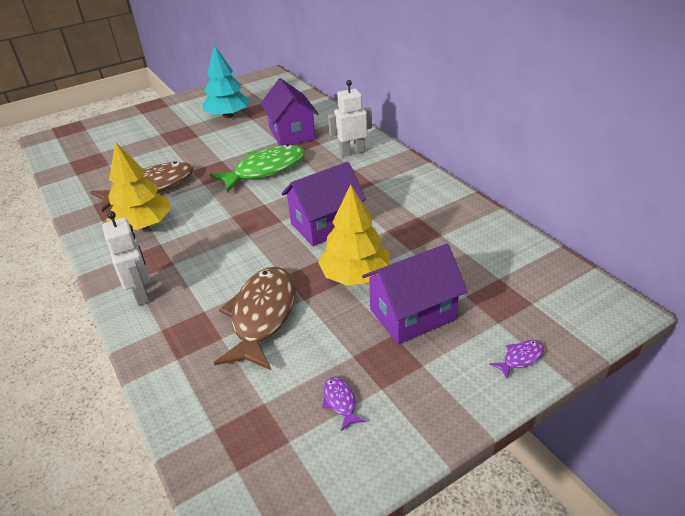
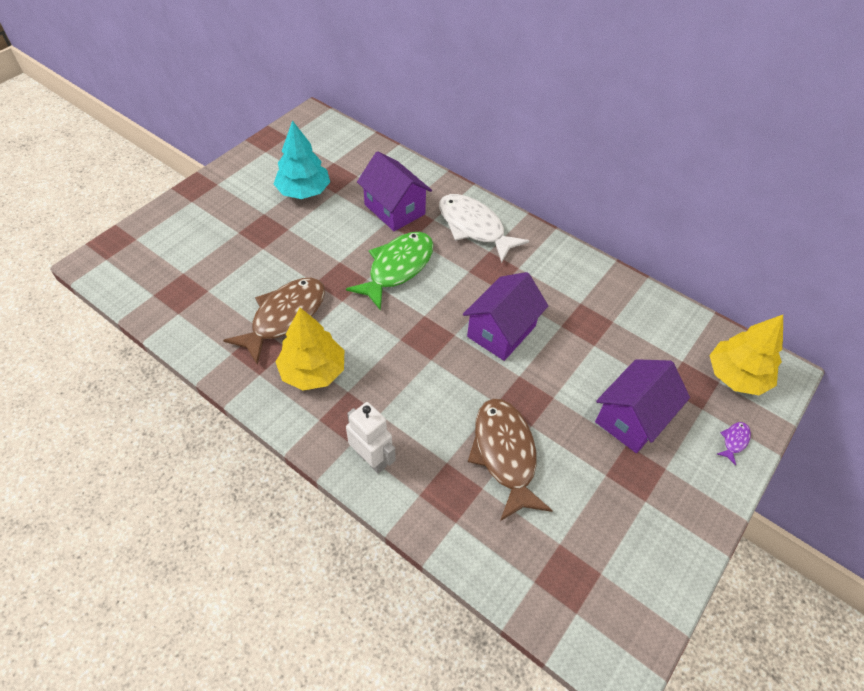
camera: 25 degrees left, 15 degrees up
yellow tree [318,184,390,286] -> yellow tree moved to [709,315,783,395]
purple fish [322,377,366,431] -> none
white robot [328,80,372,157] -> white fish [439,194,529,263]

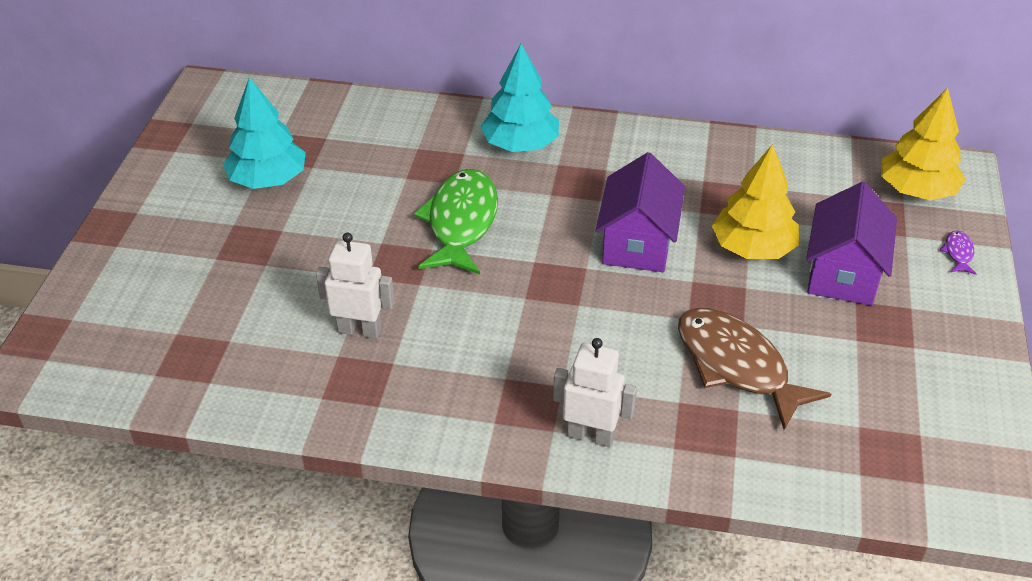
camera: 25 degrees left, 10 degrees down
brown fish [223,278,325,365] -> white robot [316,233,394,339]
yellow tree [276,308,344,391] -> yellow tree moved to [712,144,799,259]
purple house [357,151,432,231] -> none
white fish [439,194,529,263] -> turquoise tree [480,44,559,152]

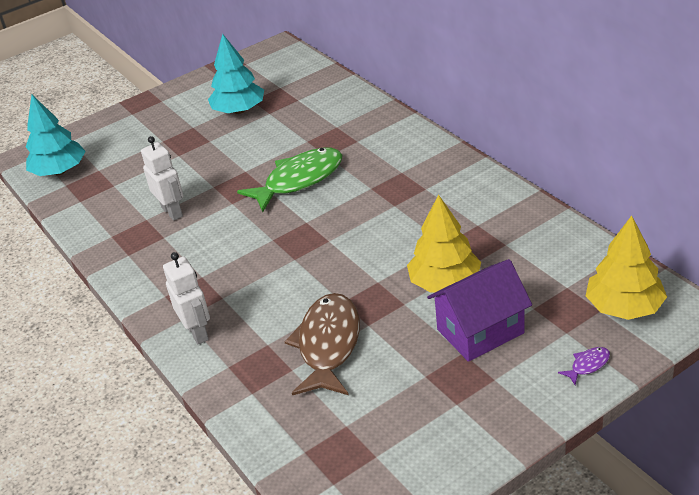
camera: 50 degrees right, 5 degrees down
turquoise tree [480,44,559,152] -> turquoise tree moved to [26,95,85,176]
purple house [595,152,685,272] -> none

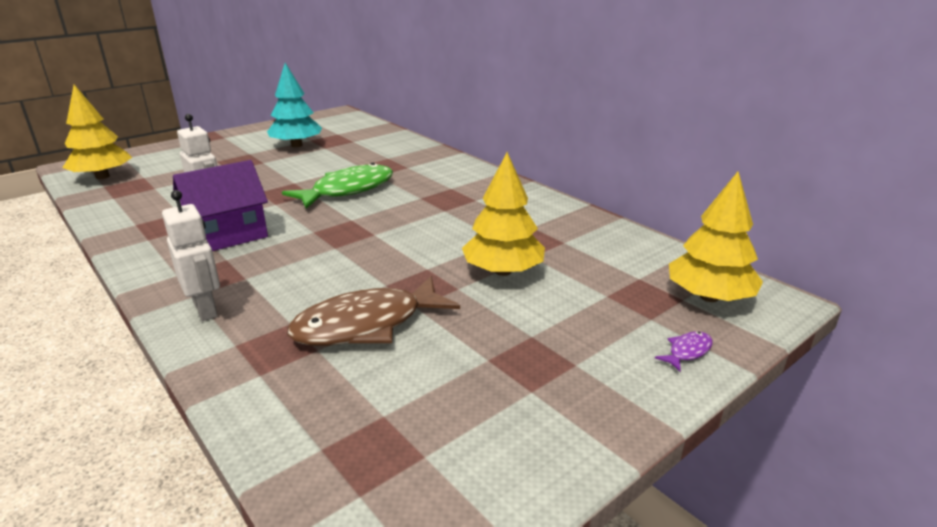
camera: 10 degrees left, 10 degrees down
turquoise tree [26,95,85,176] -> yellow tree [62,85,132,179]
brown fish [285,293,360,395] -> brown fish turned 120 degrees counterclockwise [287,276,460,346]
purple house [427,259,532,362] -> purple house moved to [173,160,268,251]

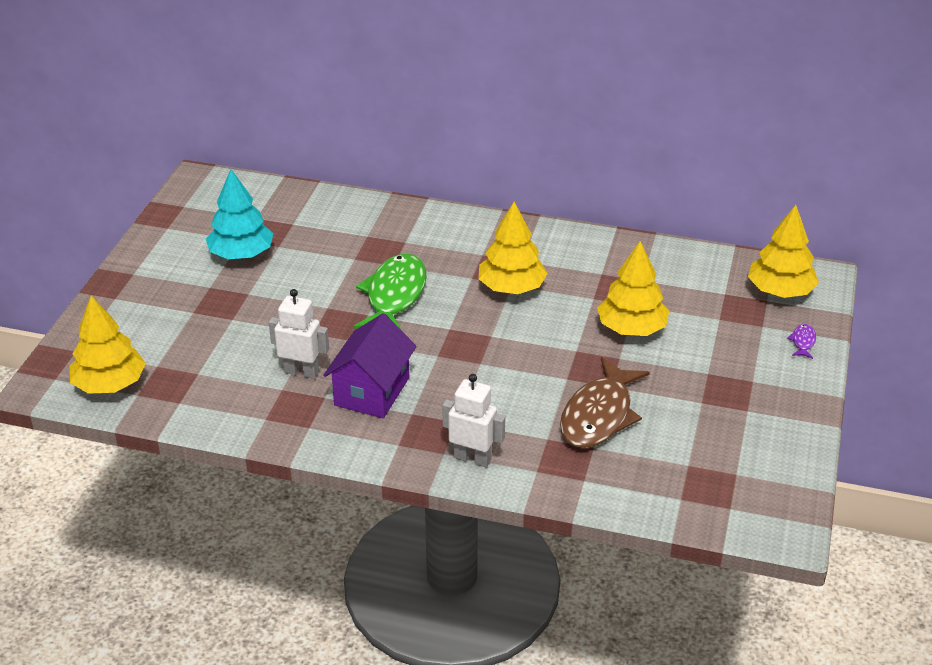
camera: 35 degrees left, 10 degrees up
none -> yellow tree [479,202,548,294]

